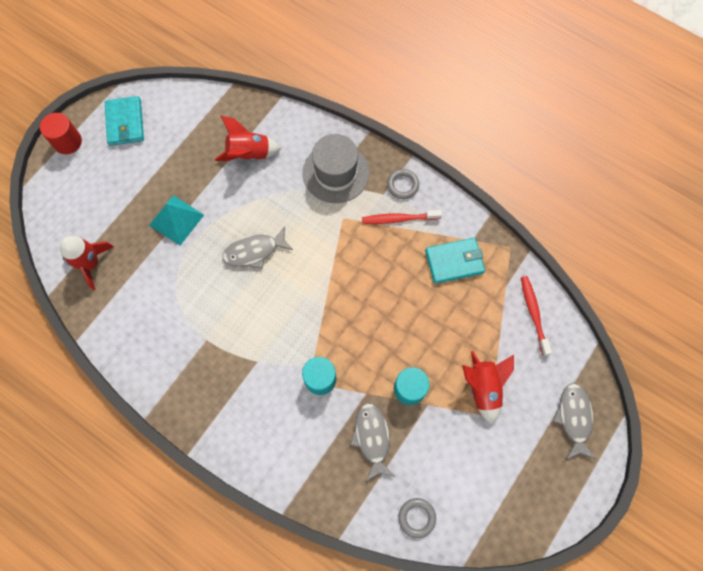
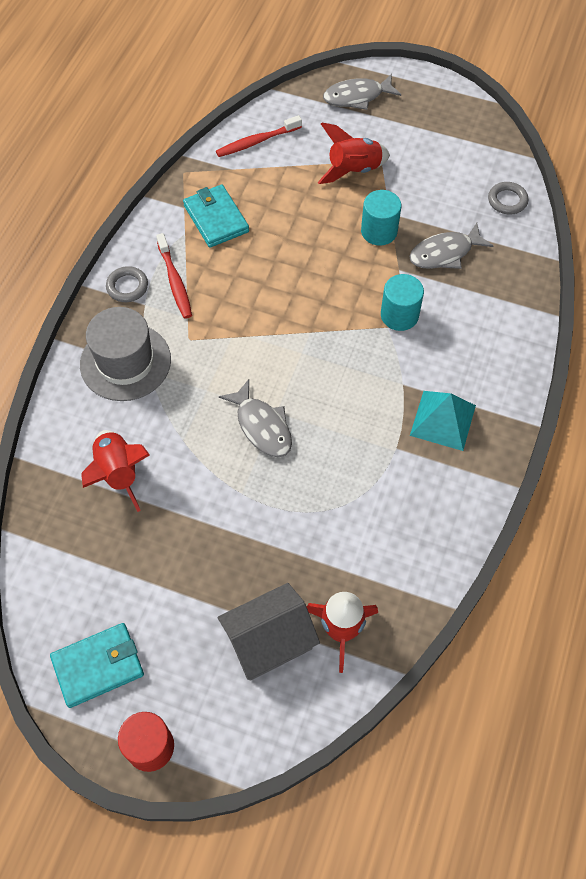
camera: 105 degrees left, 10 degrees down
turquoise pyramid [149,195,204,245] -> turquoise pyramid moved to [410,391,476,451]
none -> grey house [218,583,320,681]

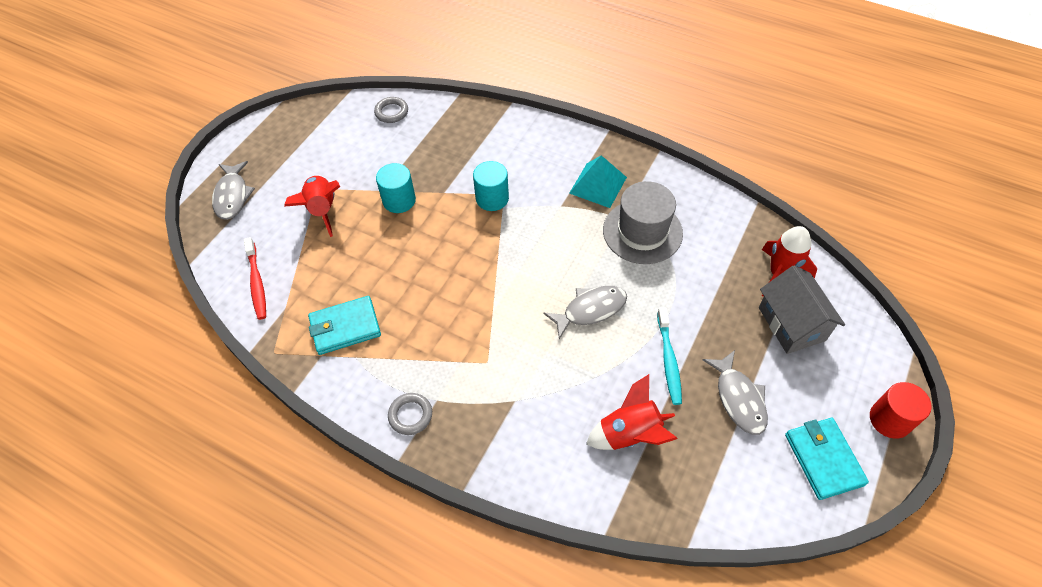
camera: 80 degrees left, 5 degrees down
grey hat [80,307,171,401] -> grey hat moved to [603,181,683,264]
red toothbrush [156,233,192,319] -> none
grey fish [409,223,493,269] -> grey fish moved to [703,350,768,435]
none -> turquoise toothbrush [657,307,682,405]

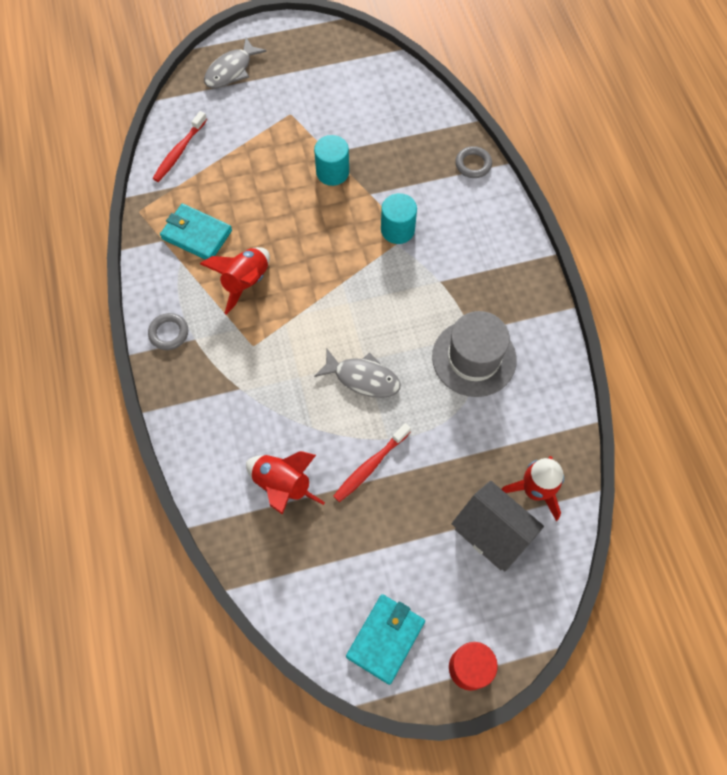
camera: 45 degrees right, 10 degrees up
red rocket [284,176,340,237] -> red rocket moved to [200,247,270,315]
grey ring [374,97,408,123] -> grey ring moved to [455,146,492,178]
turquoise pyramid [569,155,627,208] -> none
turquoise toothbrush [657,307,682,405] -> red toothbrush [333,423,411,502]
grey fish [703,350,768,435] -> none
grey house [759,265,845,354] -> grey house turned 75 degrees counterclockwise [452,481,544,571]

